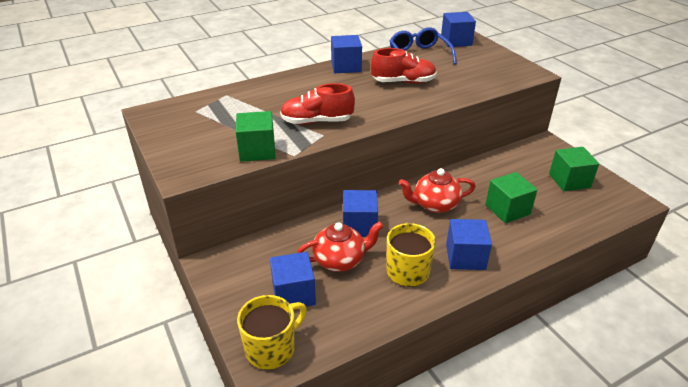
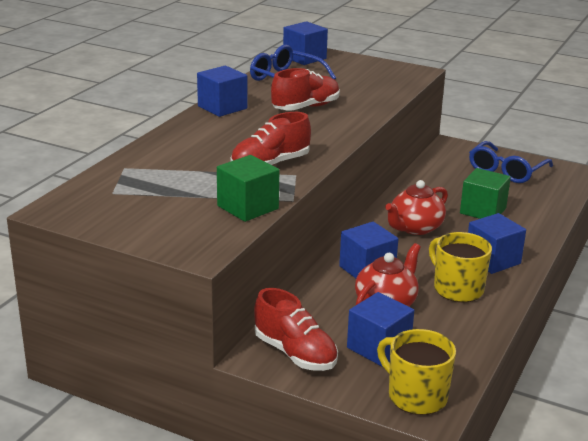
camera: 35 degrees left, 10 degrees down
yellow mug [237,295,307,369] -> yellow mug turned 60 degrees counterclockwise [377,329,456,415]
green cube [549,147,599,191] -> blue glasses [469,141,553,183]
none -> red shoe [254,288,338,371]

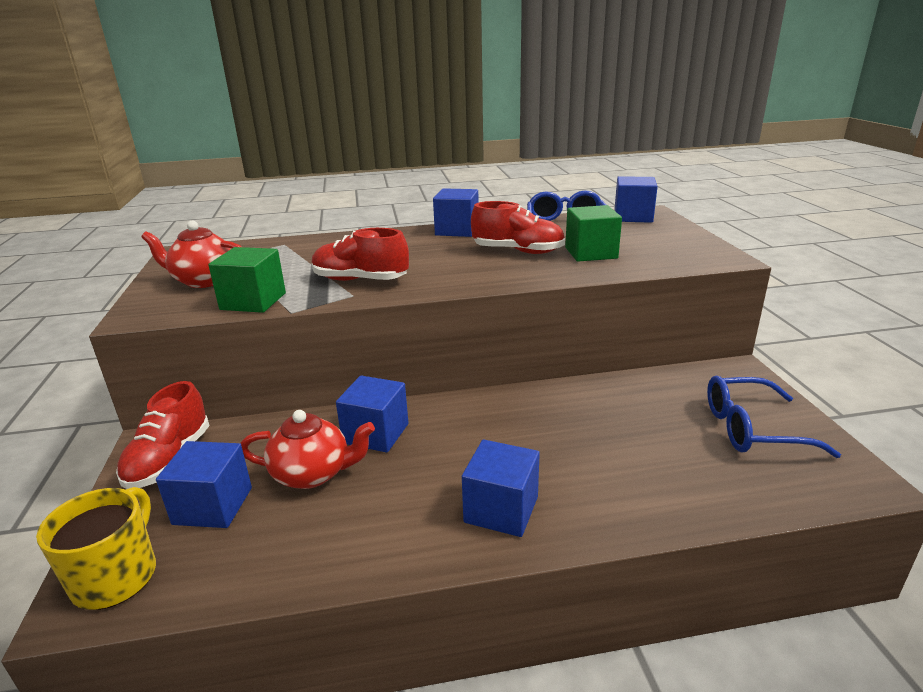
camera: 55 degrees right, 0 degrees up
red teapot [385,180,448,235] -> red teapot moved to [141,221,242,288]
yellow mug [429,232,492,302] -> none
green cube [460,168,511,219] -> green cube moved to [565,205,622,262]

